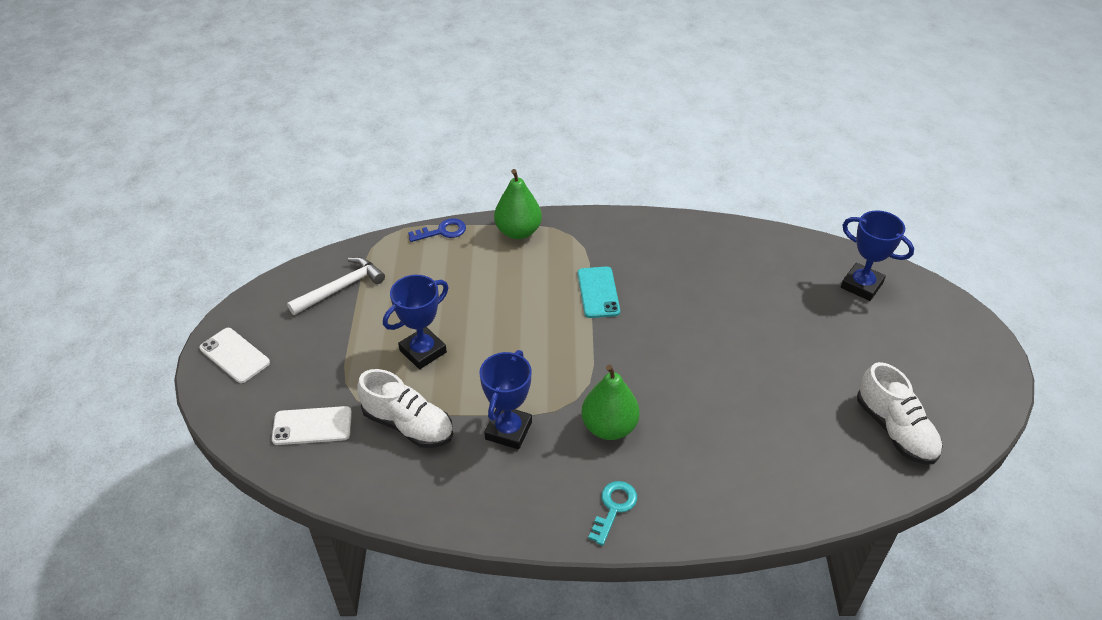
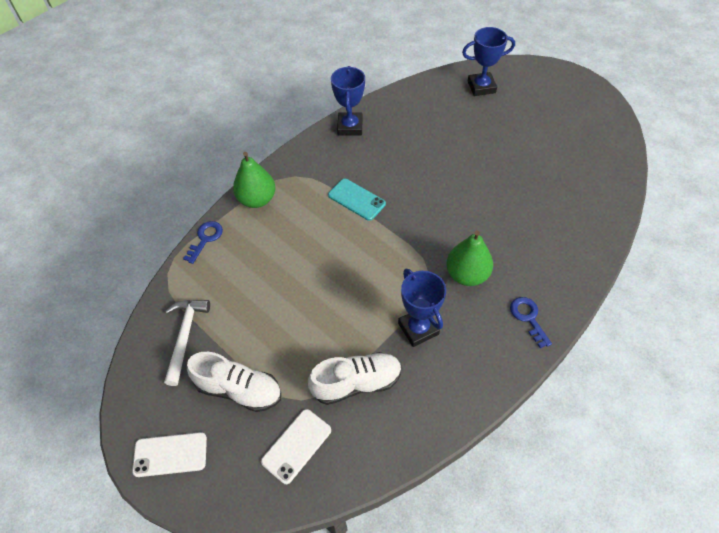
camera: 45 degrees left, 10 degrees up
blue trophy [383,275,449,369] -> blue trophy moved to [331,66,365,136]
turquoise key [588,481,637,546] -> blue key [510,297,552,348]
white shoe [857,362,943,464] -> white shoe moved to [187,352,281,412]

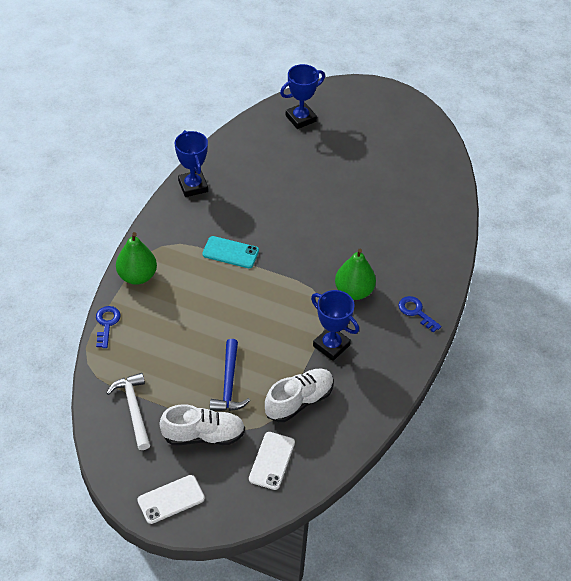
camera: 25 degrees left, 5 degrees down
none -> blue hammer [210,339,250,411]

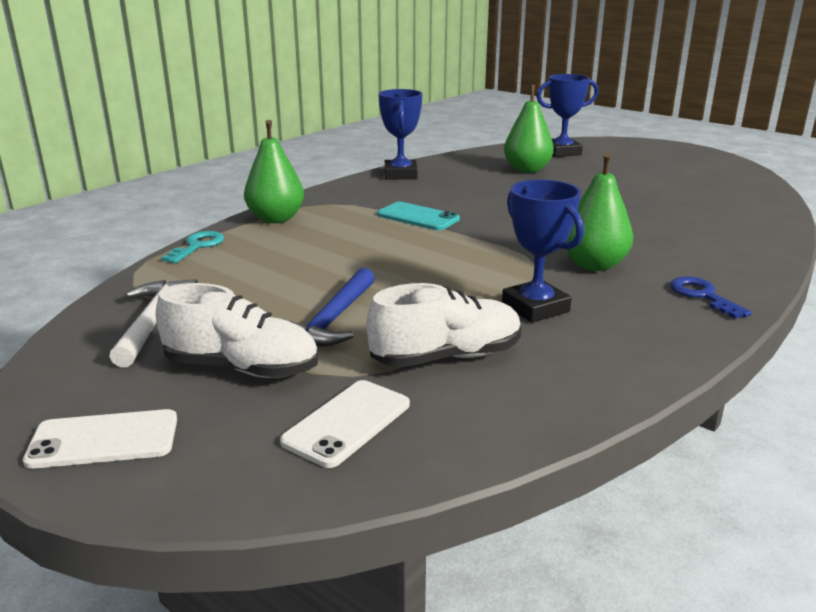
camera: 20 degrees right, 25 degrees down
blue key [96,306,121,348] -> turquoise key [161,231,224,263]
none -> green pear [504,85,554,173]

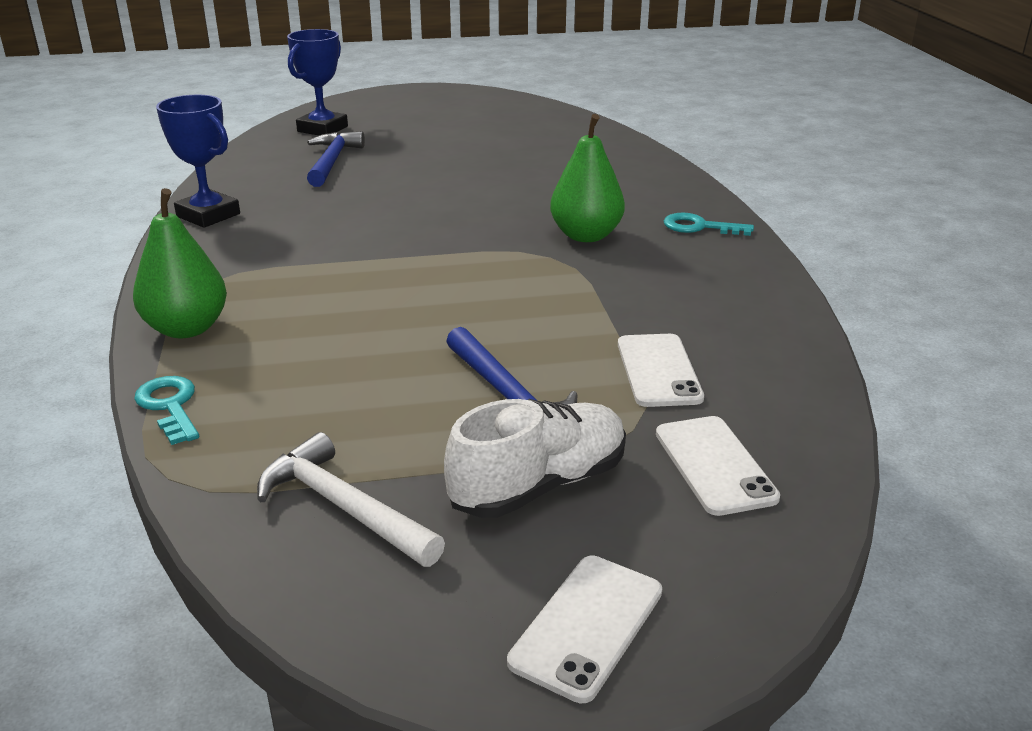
camera: 50 degrees left, 5 degrees up
white shoe [367,283,522,367] -> white phone [618,334,704,407]
turquoise phone [377,202,460,230] -> none
blue trophy [502,180,584,323] -> none
green pear [504,85,554,173] -> blue hammer [307,131,365,187]
blue key [670,276,752,319] -> turquoise key [664,212,754,236]

